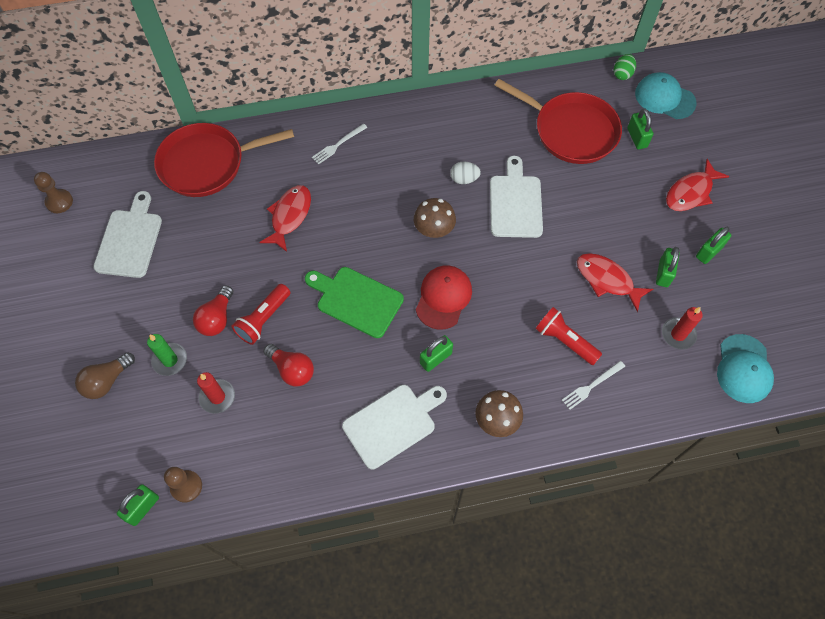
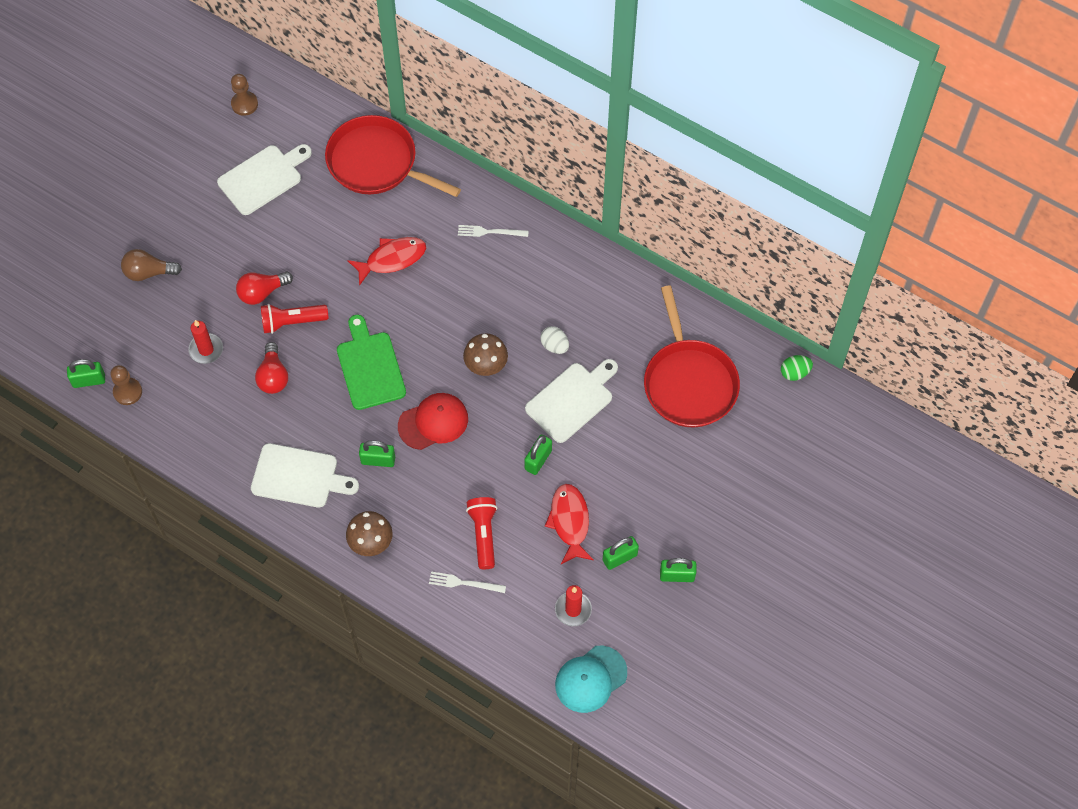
camera: 45 degrees right, 0 degrees up
green candle [147,334,187,376] -> none
green padlock [627,108,653,149] -> green padlock moved to [524,435,552,475]
turquoise cap [635,72,696,119] -> none
red fish [666,159,729,211] -> none

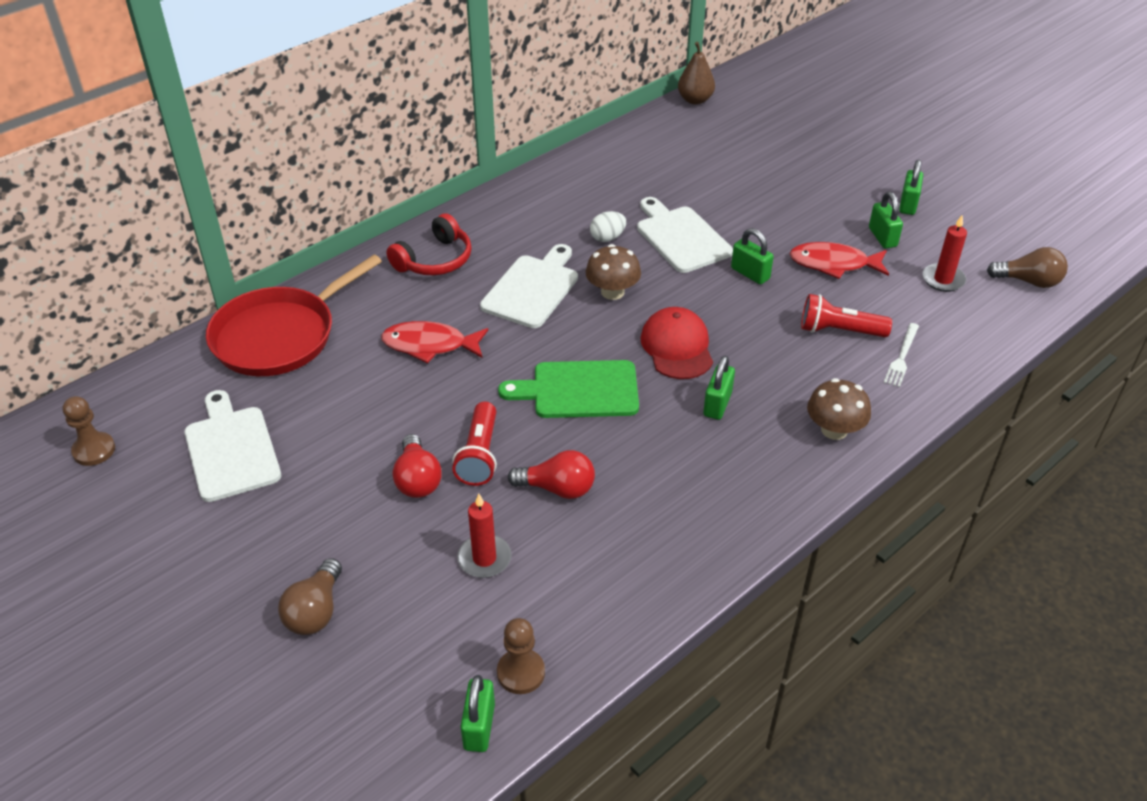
camera: 75 degrees left, 20 degrees down
white cutting board [251,443,359,508] -> white cutting board moved to [480,244,578,328]
red fish [347,237,426,286] -> red fish turned 75 degrees counterclockwise [381,321,488,363]
white fork [458,225,529,237] -> red headphones [386,213,472,275]
turquoise cap [555,646,627,713] -> brown light bulb [987,247,1068,288]
red pan [644,286,740,427] -> none
green egg [781,355,813,381] -> brown pear [678,42,715,105]

